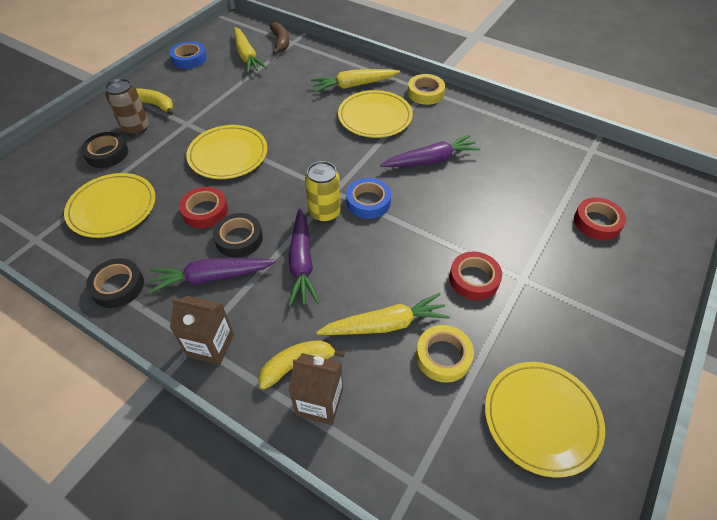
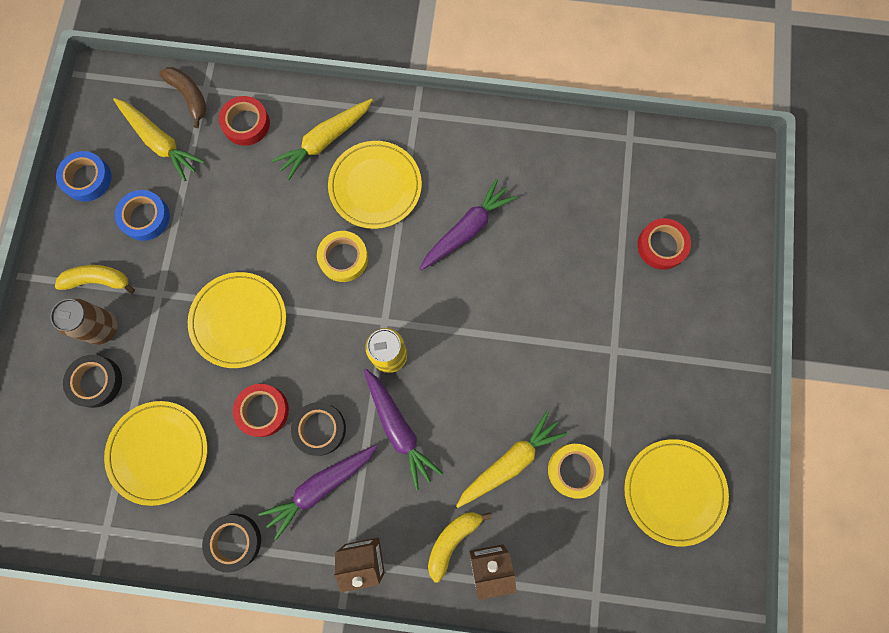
camera: 25 degrees left, 25 degrees up
blue tape [346,178,391,219] -> blue tape moved to [115,190,170,241]
yellow tape [407,74,445,105] -> yellow tape moved to [317,231,368,282]
red tape [449,252,502,300] -> red tape moved to [219,96,270,146]

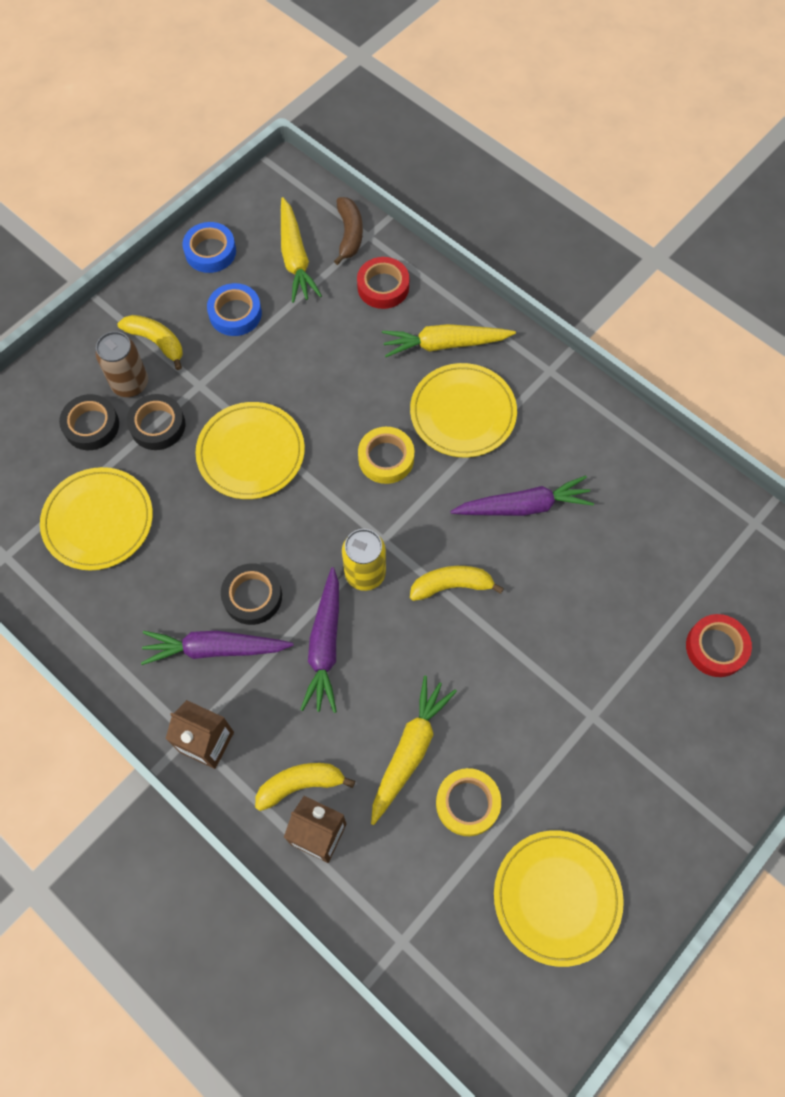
camera: 35 degrees right, 10 degrees down
black tape [202,514,261,573] -> black tape moved to [127,394,185,450]
red tape [233,384,289,437] -> none
yellow carrot [456,411,567,508] -> yellow carrot turned 60 degrees counterclockwise [371,676,457,825]
none -> yellow banana [410,566,504,601]

